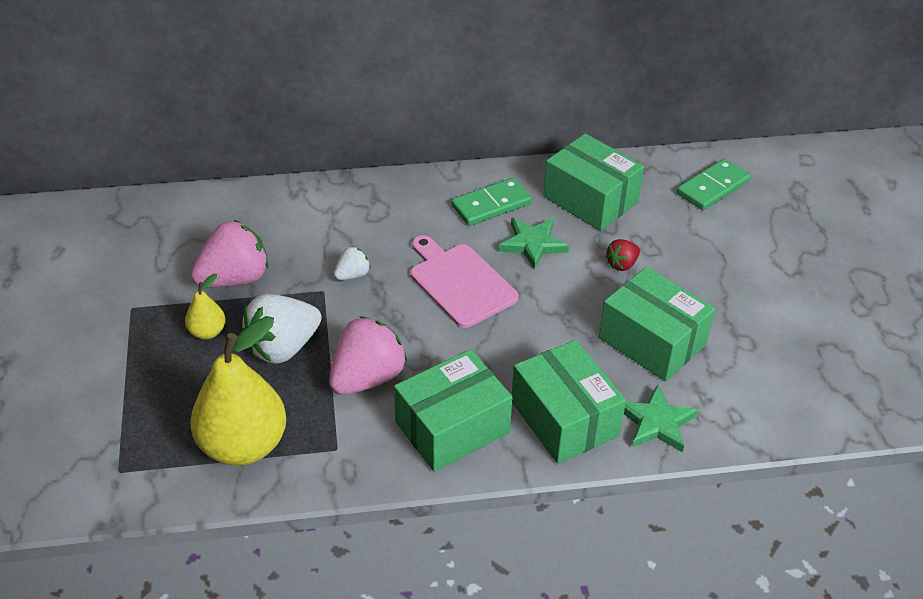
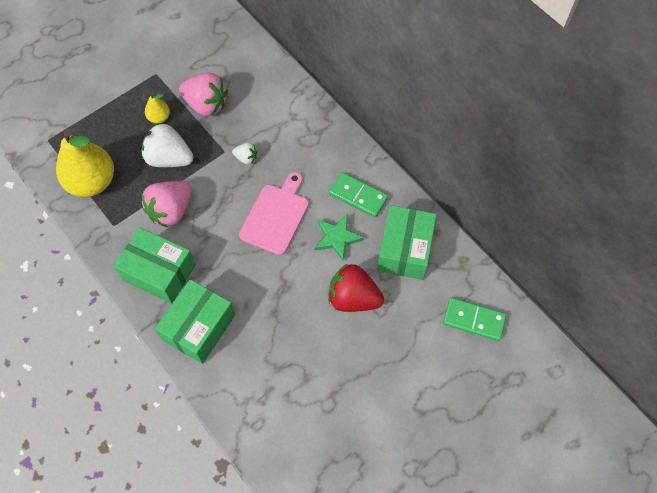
camera: 60 degrees right, 20 degrees up
pink strawberry [329,316,407,395] -> pink strawberry turned 120 degrees clockwise [142,181,192,228]
green box [599,267,715,381] -> none
red strawberry [605,239,640,271] -> red strawberry [328,264,384,312], size x2.01
green star [624,384,698,452] -> none

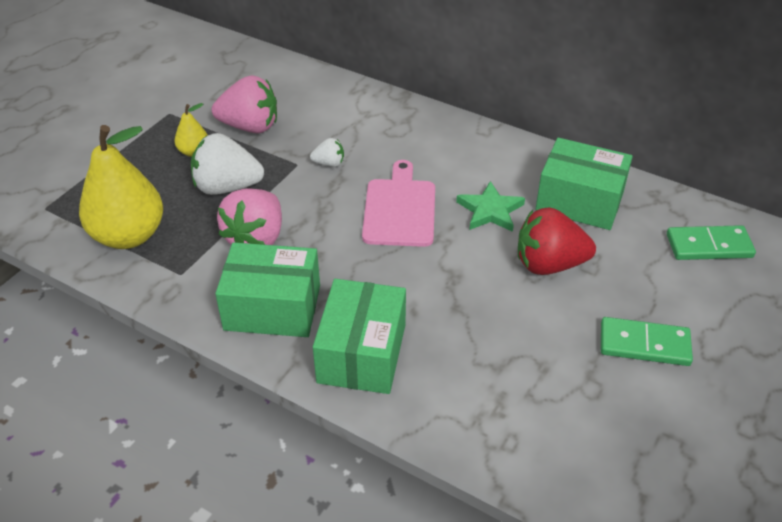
camera: 20 degrees left, 20 degrees down
green domino [329,172,388,217] -> green domino moved to [601,317,693,366]
green box [377,205,436,280] -> green box turned 60 degrees counterclockwise [535,138,633,230]

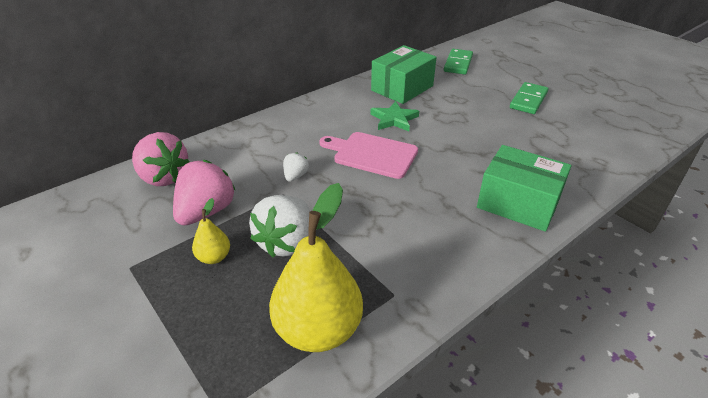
camera: 70 degrees left, 5 degrees down
green box [215,242,320,337] -> none
pink strawberry [217,189,282,245] -> pink strawberry moved to [132,132,190,186]
red strawberry [518,207,596,275] -> none

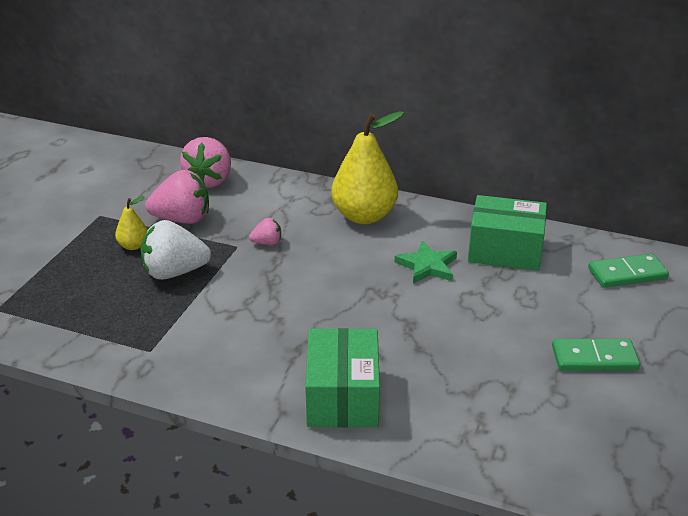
camera: 60 degrees right, 5 degrees down
yellow pear [269,183,363,352] -> yellow pear moved to [331,111,404,224]
white strawberry [283,152,309,182] -> pink strawberry [249,218,281,245]
pink cutting board [319,132,418,179] -> none

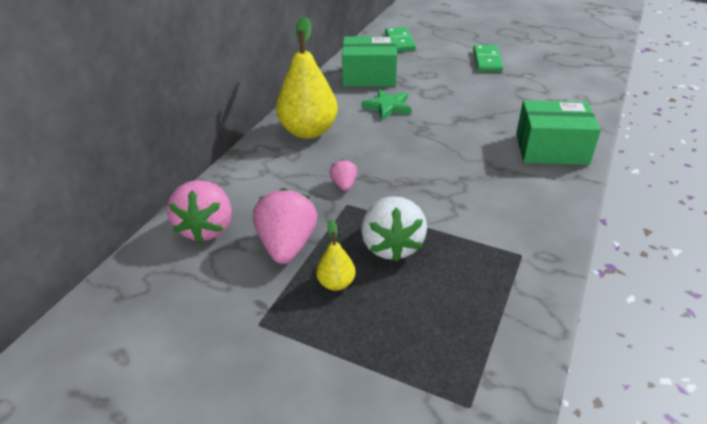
camera: 85 degrees left, 5 degrees up
pink strawberry [180,137,231,188] -> pink strawberry turned 75 degrees clockwise [167,180,232,243]
green box [468,195,547,271] -> green box turned 75 degrees clockwise [342,36,397,87]

